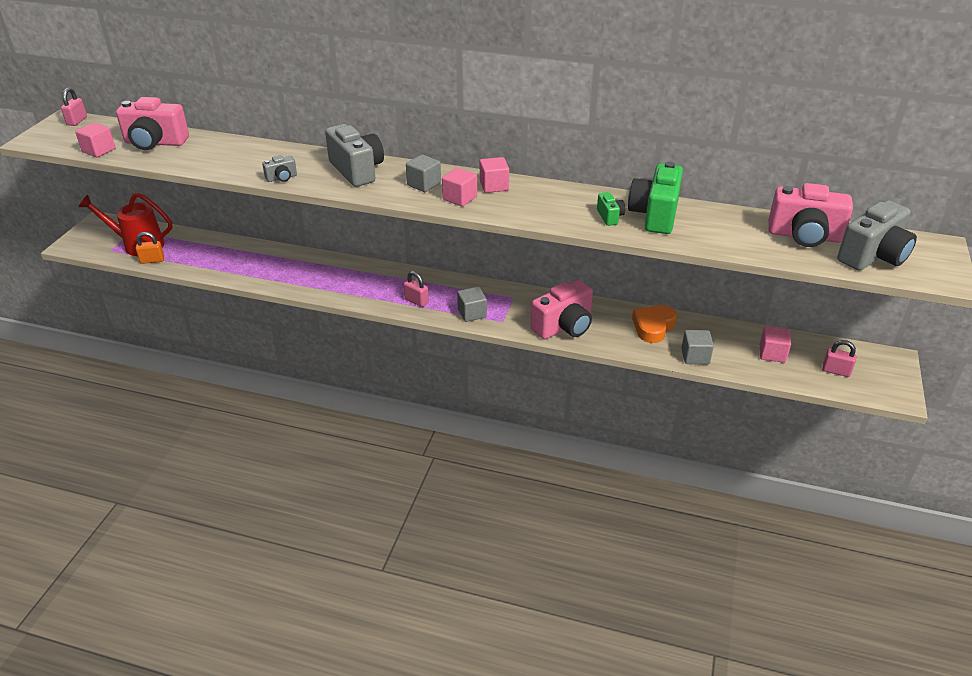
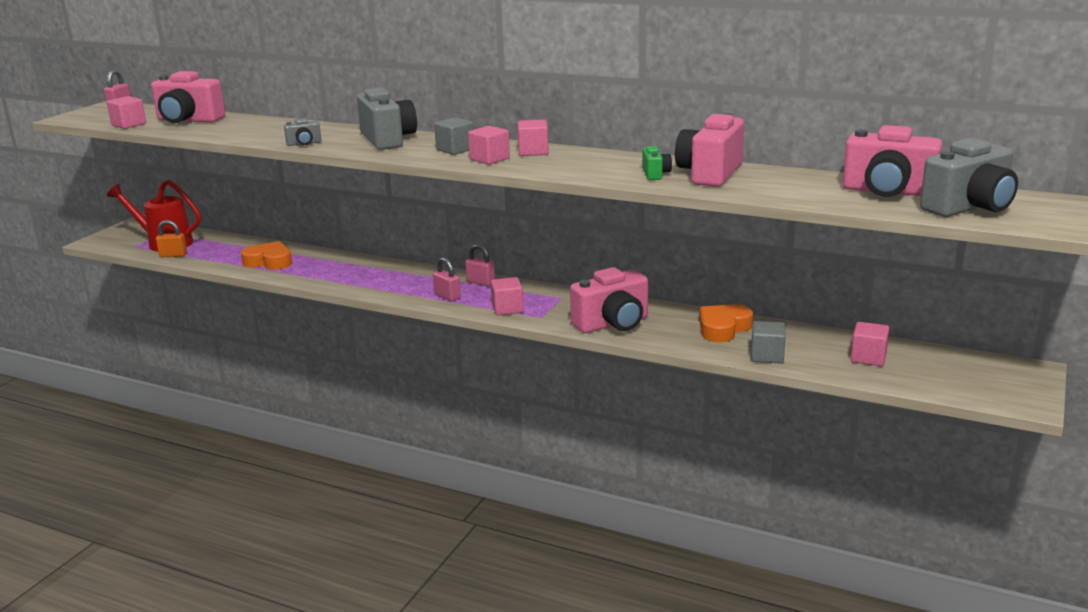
camera: 10 degrees right, 15 degrees down
grey cube [457,287,487,322] -> pink cube [491,277,524,315]
green camera [628,162,683,234] -> pink camera [675,113,744,187]
pink padlock [822,340,856,377] -> pink padlock moved to [465,244,495,286]
none -> orange heart [241,241,292,270]

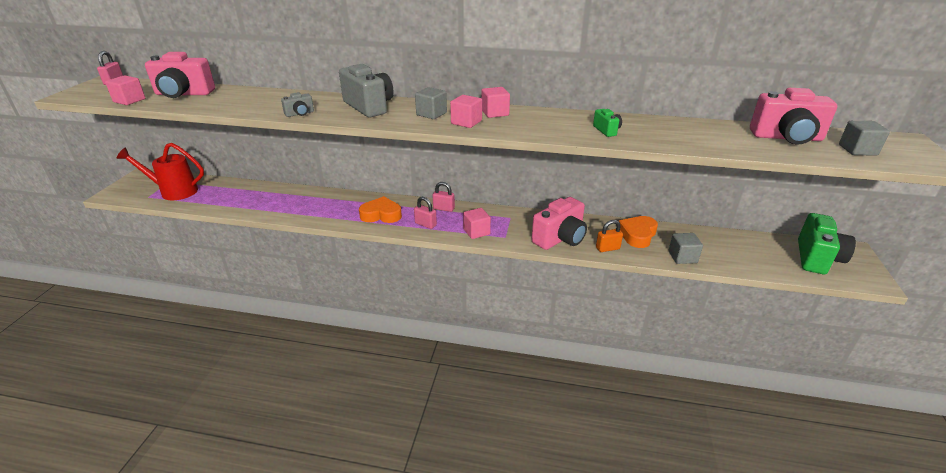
camera: 15 degrees left, 10 degrees up
orange padlock [156,220,187,257] -> orange padlock moved to [596,220,623,252]
orange heart [241,241,292,270] -> orange heart moved to [359,196,402,223]
pink camera [675,113,744,187] -> none
pink cube [851,322,889,366] -> none
grey camera [920,138,1018,217] -> grey cube [839,121,890,156]
none -> green camera [798,213,856,274]

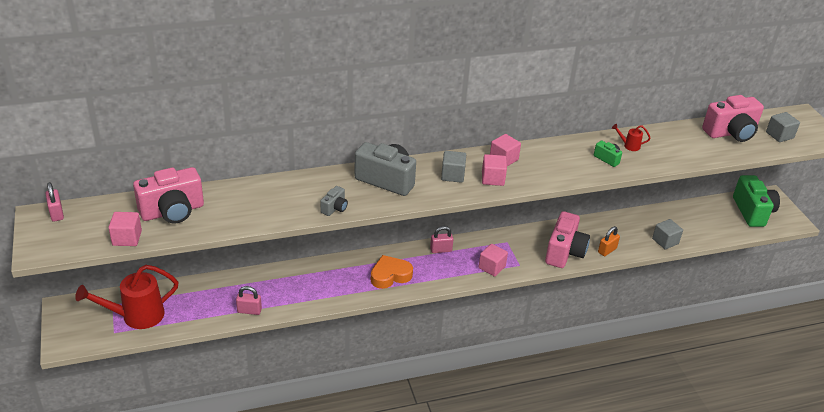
camera: 30 degrees left, 5 degrees up
pink padlock [414,197,437,229] -> pink padlock moved to [236,286,262,315]
orange heart [619,216,658,248] -> none
none -> red watering can [612,124,651,151]

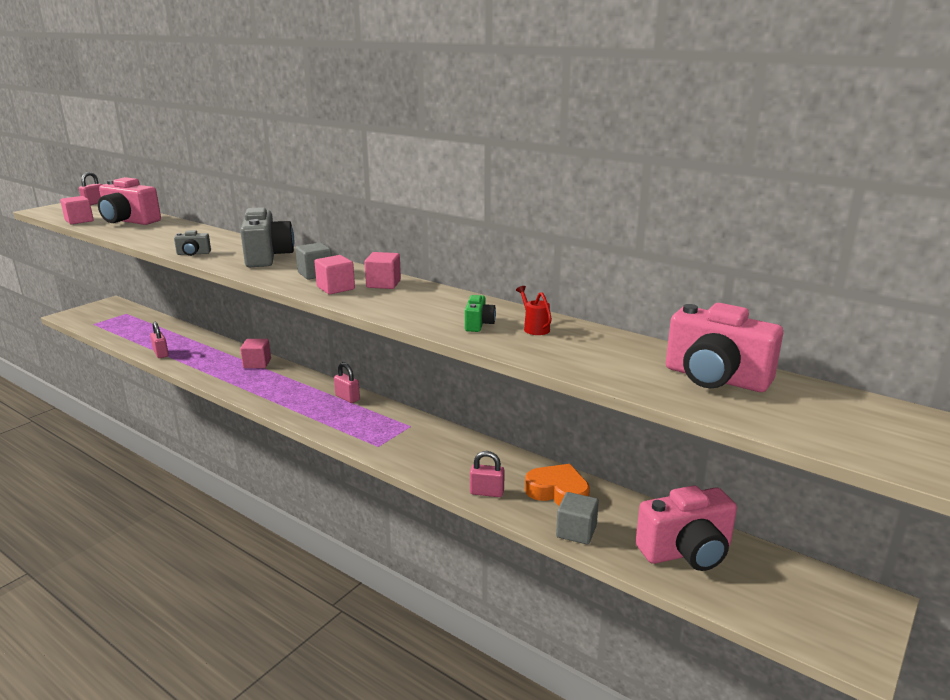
camera: 55 degrees right, 15 degrees down
red watering can [75,265,178,329] -> none
orange heart [371,255,413,289] -> orange heart moved to [525,464,590,506]
pink cube [479,244,508,277] -> pink cube moved to [240,339,271,368]
pink camera [545,211,590,268] -> pink camera moved to [636,485,737,571]
orange padlock [598,226,620,256] -> pink padlock [470,451,505,497]
green camera [733,175,780,227] -> none
grey cube [766,112,800,142] -> none

